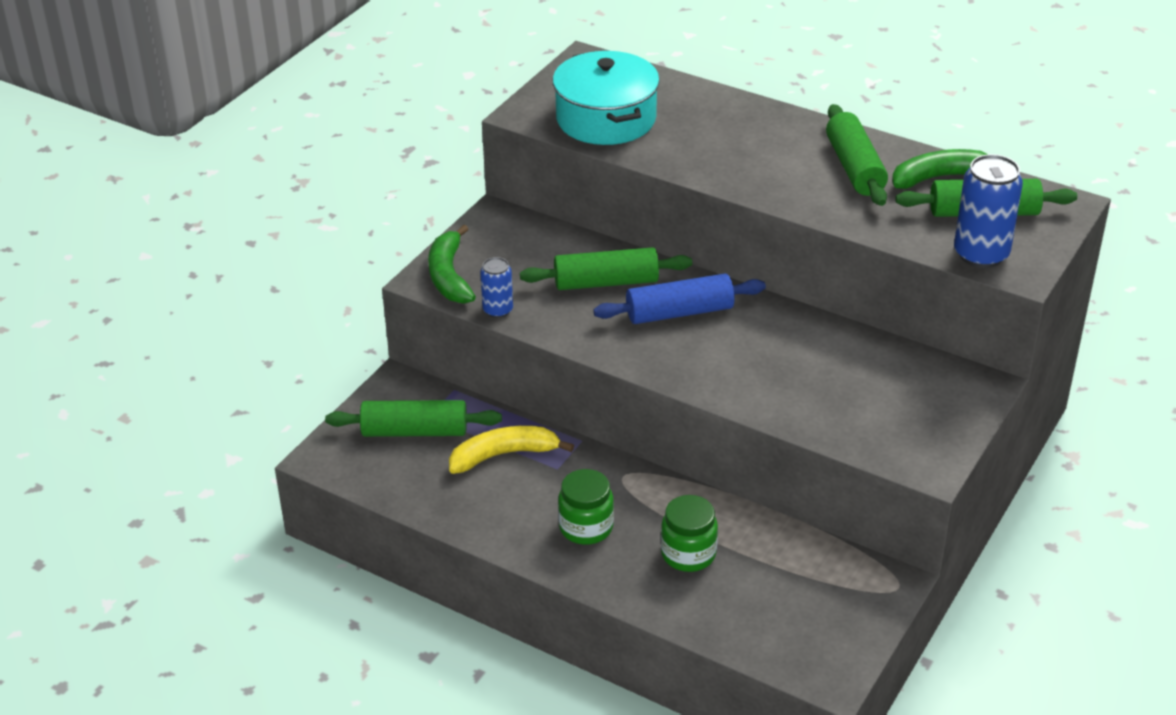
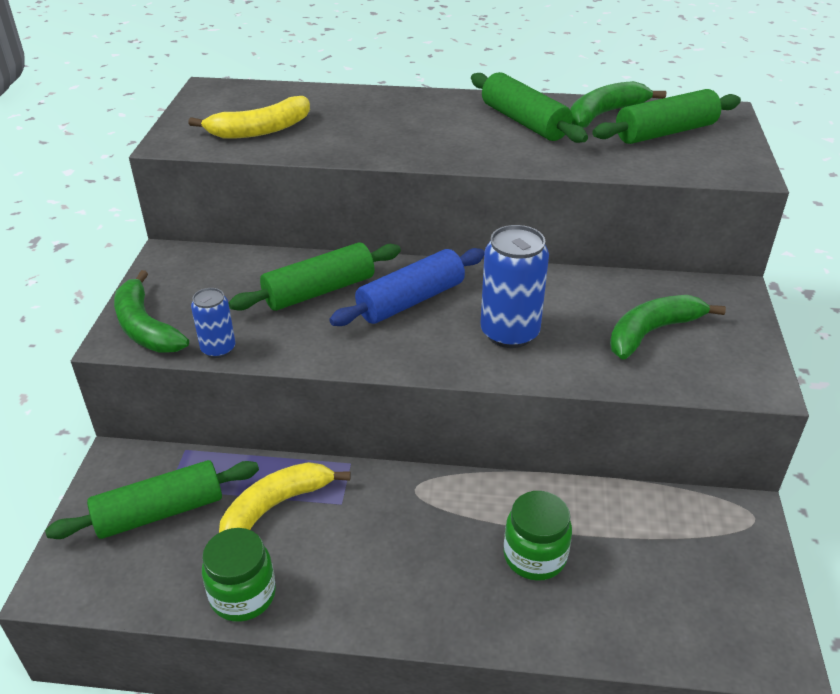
camera: 25 degrees left, 0 degrees up
turquoise pot [553,51,660,145] -> yellow banana [188,96,310,139]
green jar [558,469,614,545] -> green jar moved to [202,528,276,622]
blue can [954,154,1023,268] -> blue can moved to [480,225,549,348]
none -> green banana [610,295,726,360]

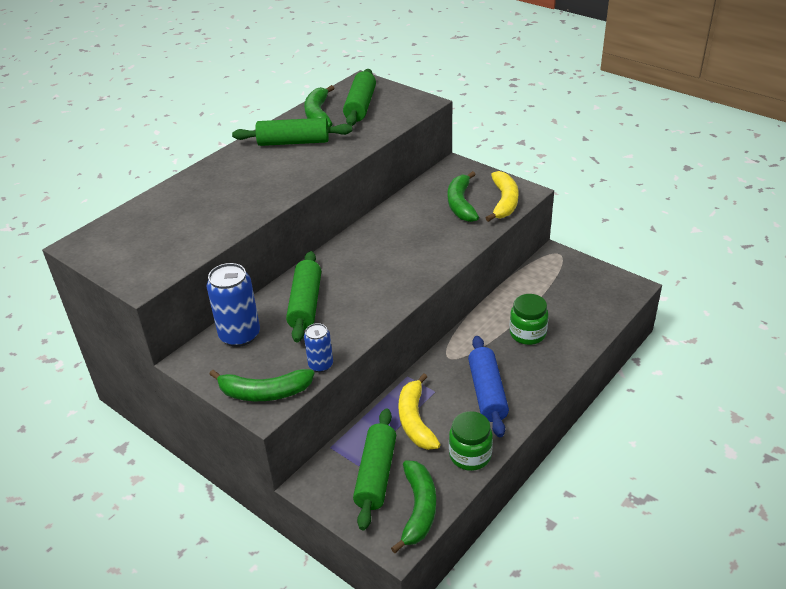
camera: 55 degrees left, 0 degrees up
yellow banana [188,96,310,139] -> yellow banana moved to [486,171,519,222]
blue rolling pin [329,248,485,326] -> blue rolling pin moved to [468,336,509,437]
blue can [480,225,549,348] -> blue can moved to [207,263,260,347]
none -> green banana [391,460,436,553]

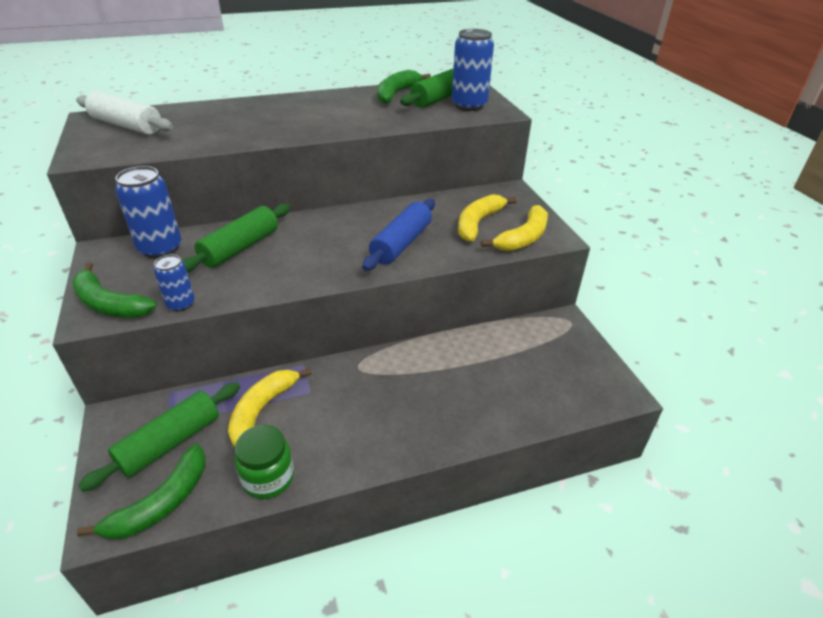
camera: 30 degrees right, 0 degrees up
green rolling pin [232,118,352,146] -> none
green banana [448,171,479,222] -> yellow banana [458,194,517,242]
blue rolling pin [468,336,509,437] -> blue rolling pin moved to [362,199,435,271]
green jar [510,294,548,345] -> none
none -> white rolling pin [76,91,173,135]
none -> blue can [452,29,494,111]

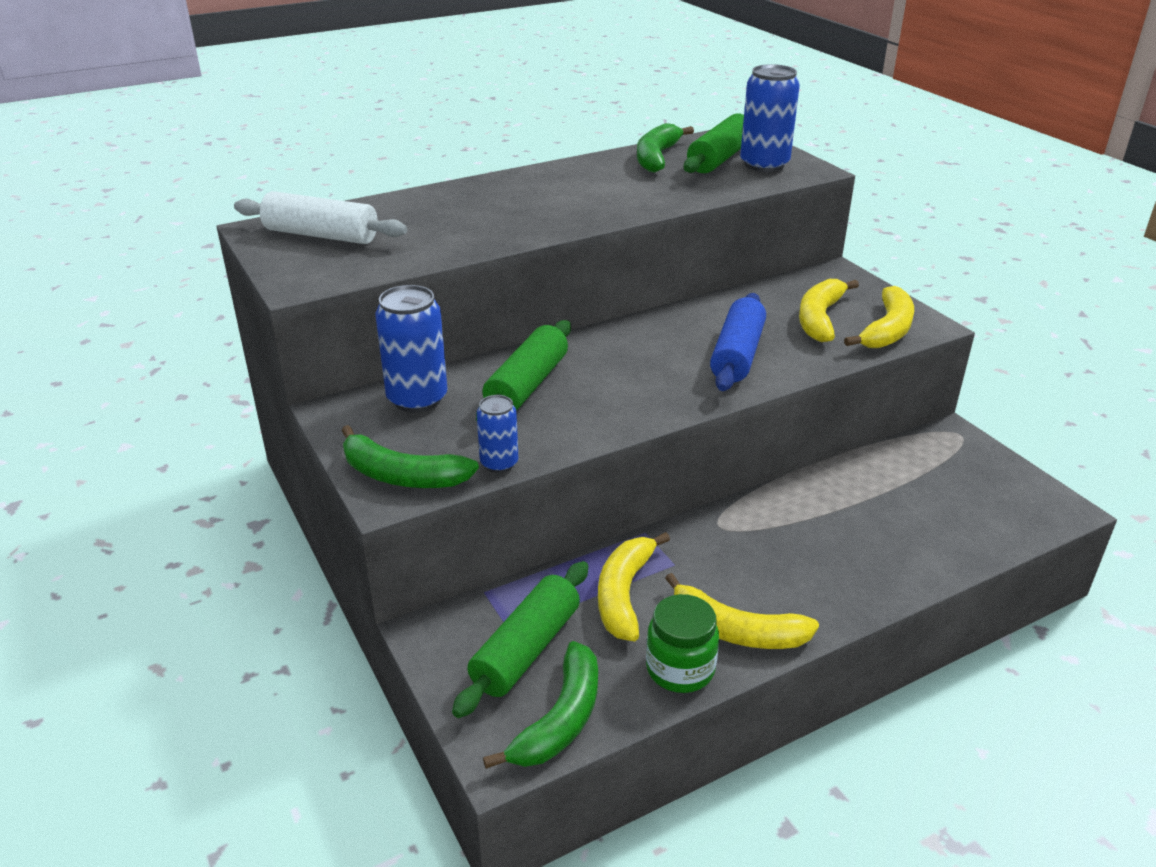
camera: 10 degrees left, 5 degrees down
none -> yellow banana [665,573,819,649]

